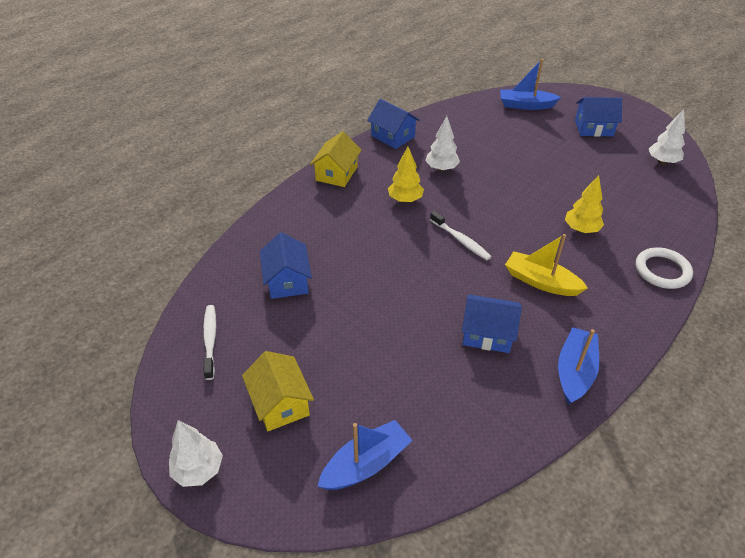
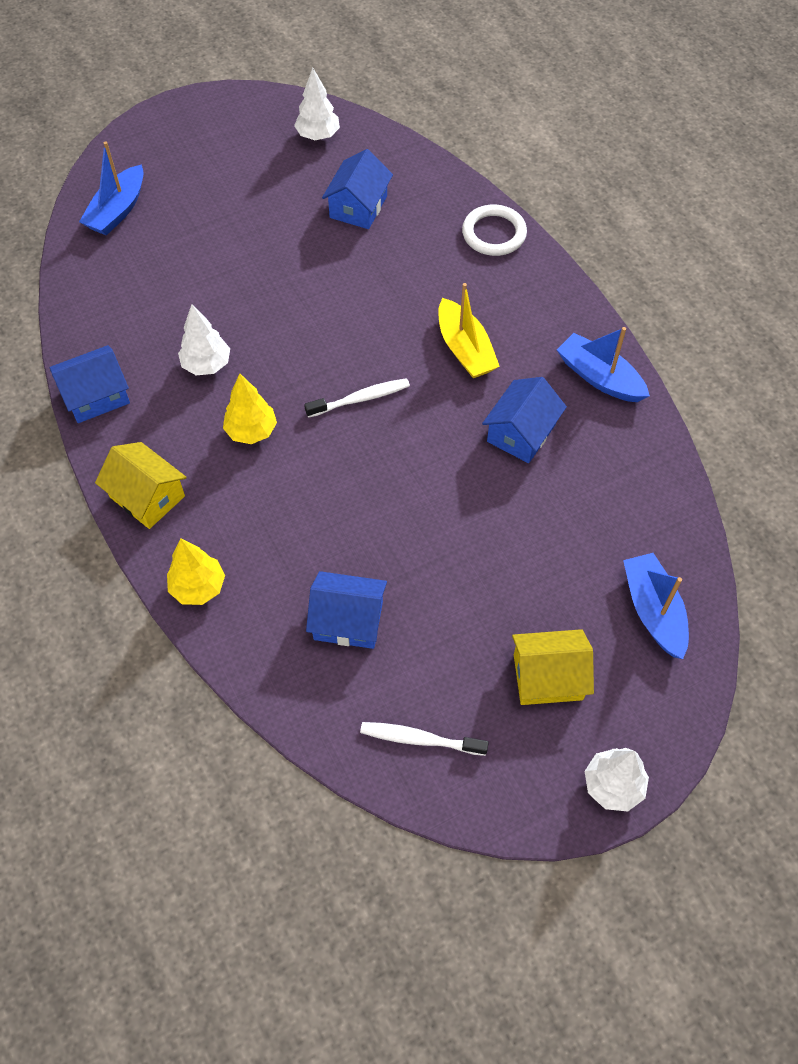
camera: 70 degrees left, 15 degrees up
yellow boat [505,234,588,296] -> yellow boat turned 75 degrees counterclockwise [438,283,500,378]
yellow tree [565,175,604,233] -> yellow tree moved to [167,538,225,605]
blue house [575,97,622,137] -> blue house moved to [322,149,393,229]

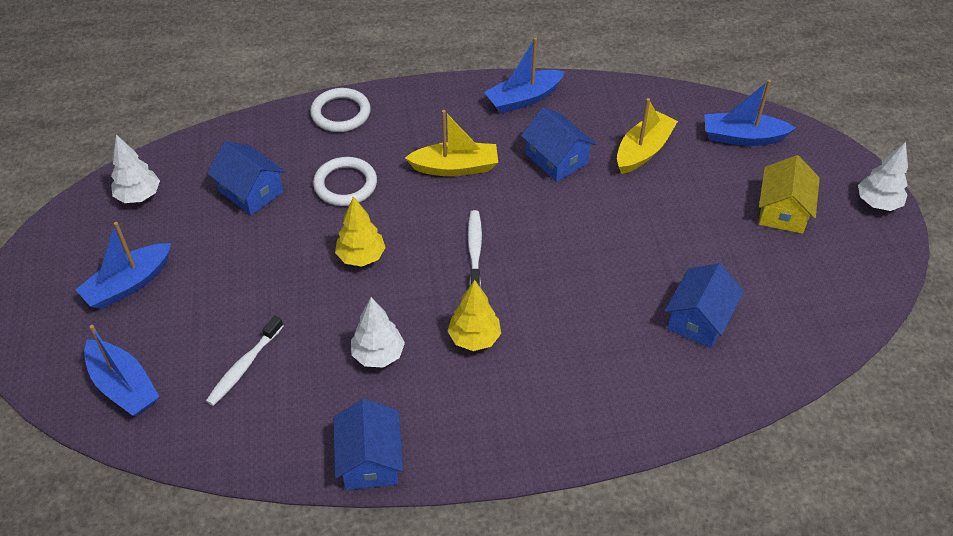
camera: 70 degrees left, 10 degrees down
yellow house [95,442,187,529] -> none
yellow tree [167,538,225,605] -> yellow tree moved to [335,196,386,266]
white toothbrush [360,722,489,756] -> white toothbrush moved to [206,316,283,406]
none -> blue boat [75,222,171,309]
none -> white ring [313,157,377,206]
none -> yellow boat [617,98,678,174]

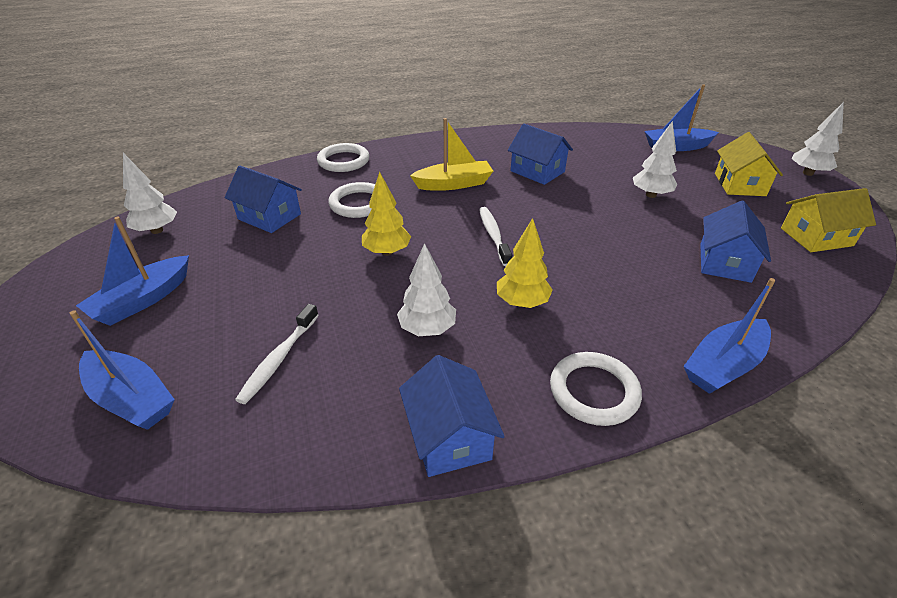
camera: 10 degrees left, 10 degrees down
blue boat [484,37,565,113] -> blue boat moved to [684,278,775,394]
yellow boat [617,98,678,174] -> none
none -> white ring [550,352,642,426]
none -> white tree [633,121,677,198]
none -> yellow house [781,188,876,252]

